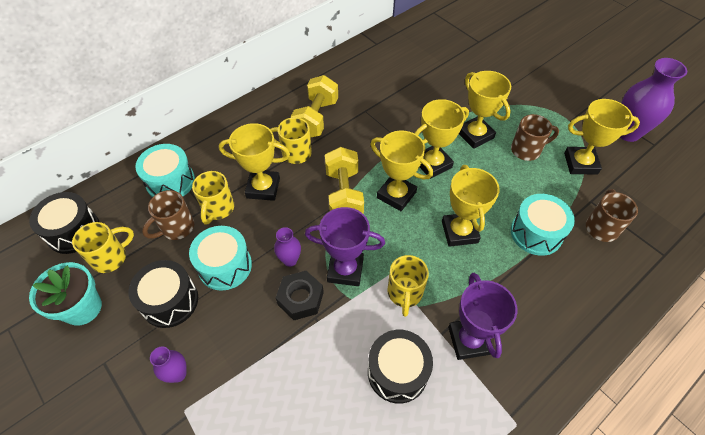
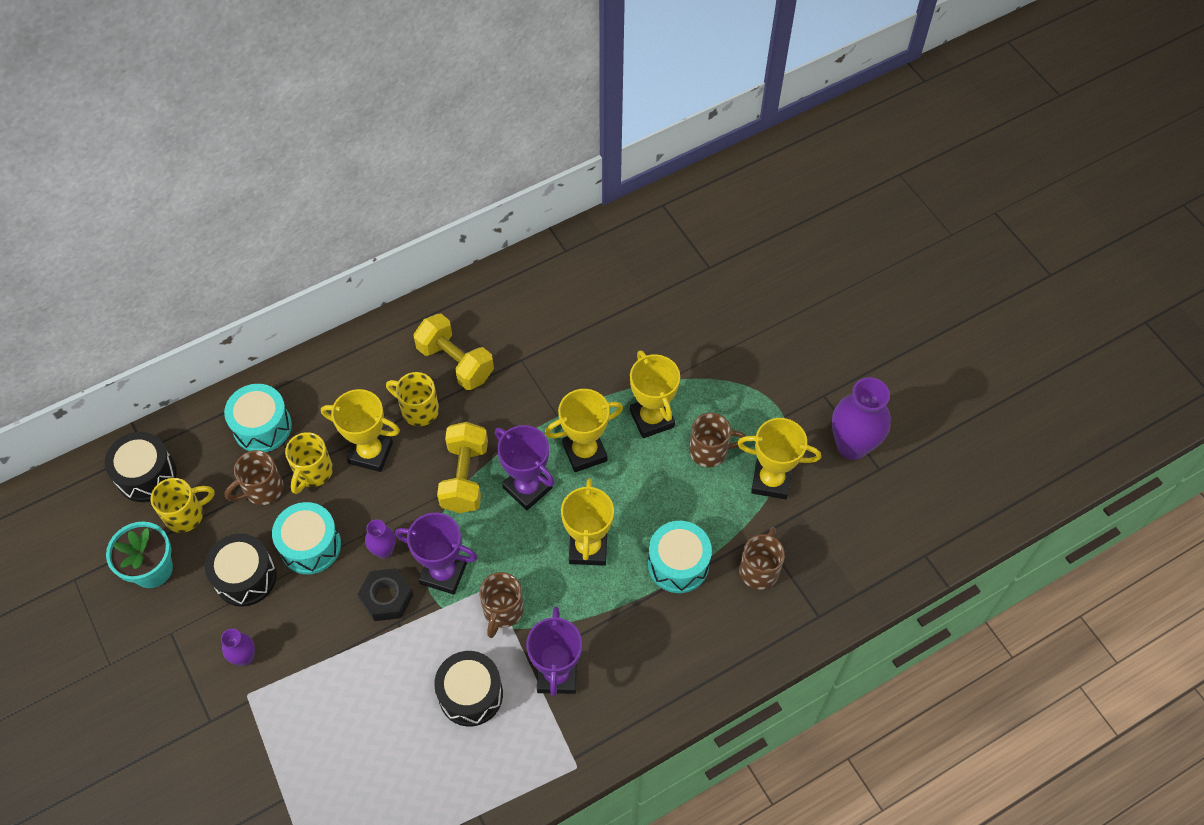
camera: 10 degrees right, 5 degrees up
yellow dumbbell [291,75,338,138] -> yellow dumbbell turned 75 degrees counterclockwise [413,313,494,390]
yellow trophy [371,131,433,211] -> purple trophy [495,425,555,510]
yellow mug [388,255,429,317] -> brown mug [479,572,524,638]

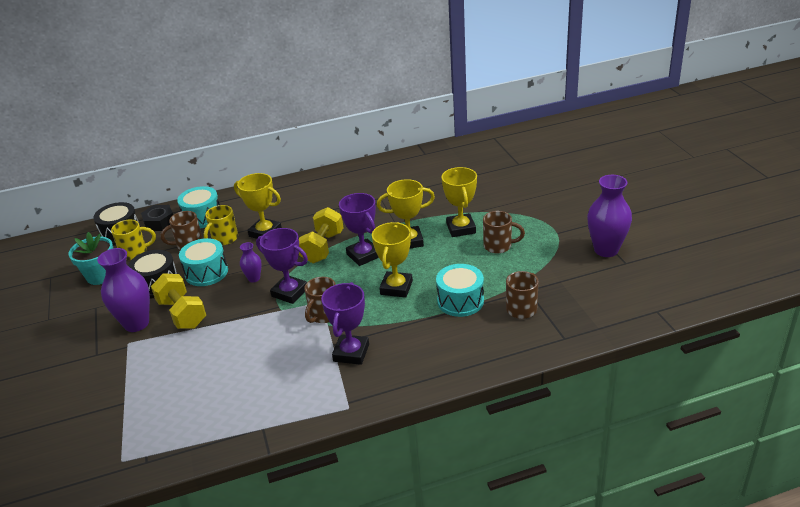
camera: 15 degrees right, 25 degrees down
purple vase [221,629,255,666] -> purple vase [97,248,150,332], size x1.97
black nut [358,568,413,621] -> black nut moved to [141,205,173,231]
yellow mug [386,372,439,426] -> none
yellow dumbbell [413,313,494,390] -> yellow dumbbell moved to [151,273,206,329]
black drum [434,651,503,727] -> none
yellow trophy [737,418,821,499] -> none

